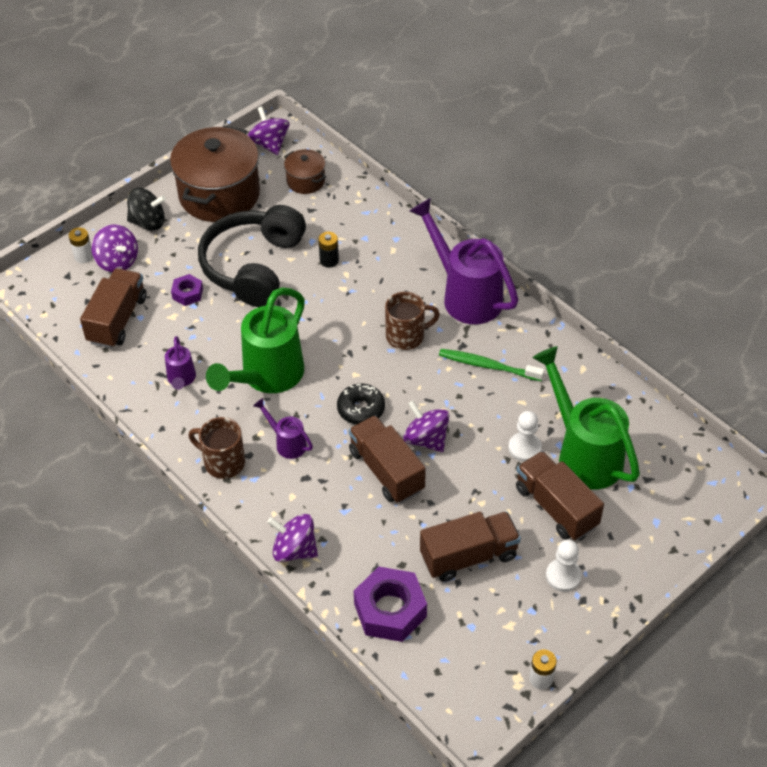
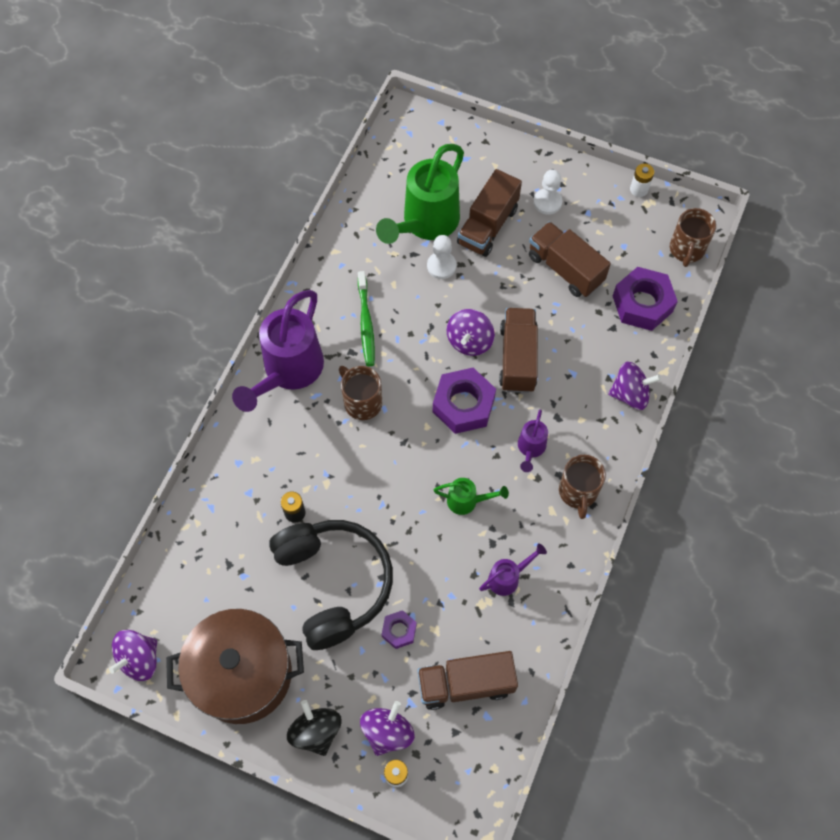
camera: 115 degrees left, 15 degrees up
black headphones [198,205,306,307] -> black headphones turned 105 degrees counterclockwise [269,520,393,650]
green watering can [206,288,305,393] -> green watering can [433,478,509,515], size x0.47
purple spinning top [268,514,318,562] -> purple spinning top turned 90 degrees counterclockwise [608,362,661,410]
brown pot [284,149,326,194] -> none
black donut [337,383,385,424] -> purple nut [433,368,496,434]
brown truck [349,415,426,503] -> brown truck turned 150 degrees clockwise [499,308,538,393]
none -> brown mug [670,208,716,267]

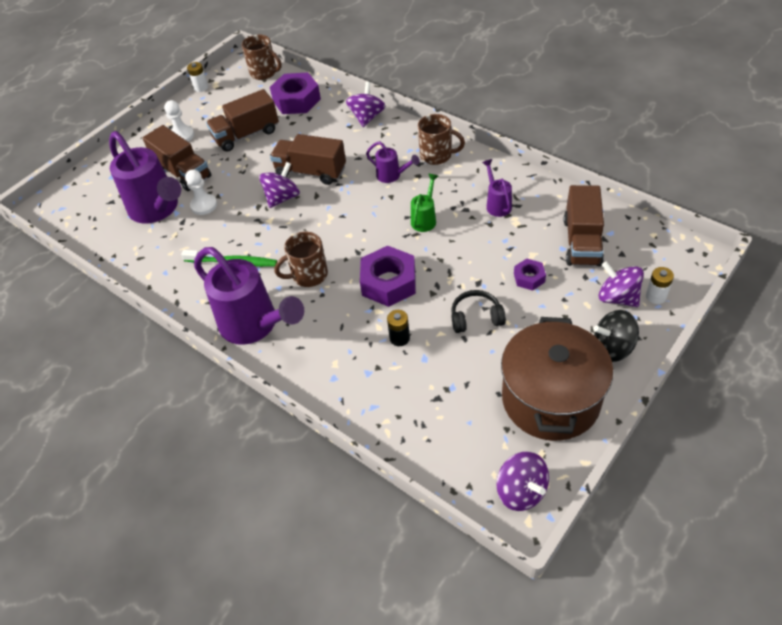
camera: 70 degrees left, 15 degrees down
black headphones [269,520,393,650] -> black headphones [451,290,506,333], size x0.46
green watering can [376,144,464,244] -> purple watering can [109,131,181,223]
purple nut [433,368,496,434] -> purple nut moved to [360,246,416,307]
purple spinning top [446,309,495,356] -> purple spinning top turned 90 degrees counterclockwise [259,162,300,208]

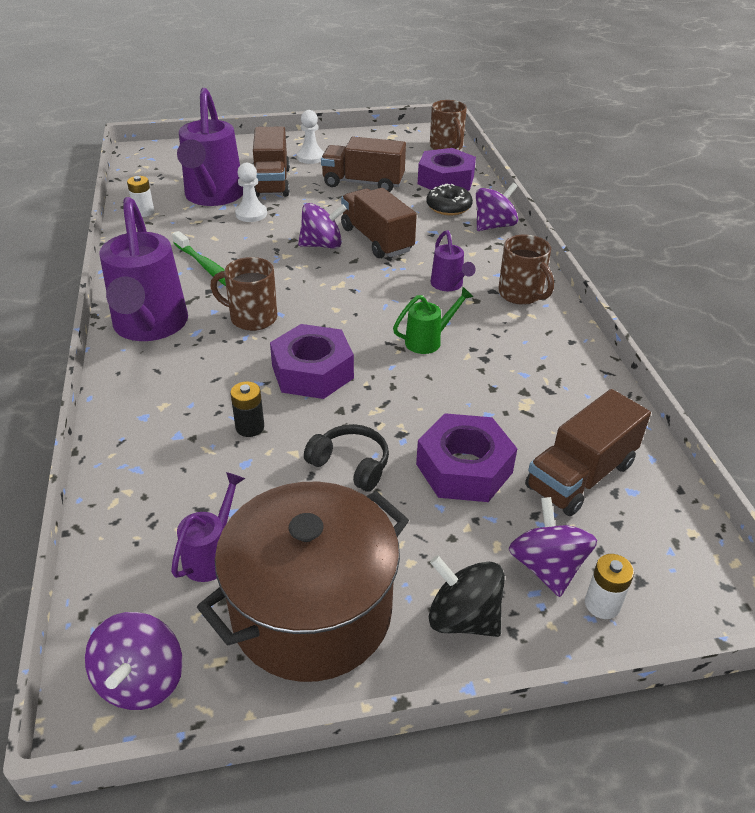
camera: 35 degrees right, 10 degrees down
white battery [187,62,208,92] -> white battery moved to [127,176,154,217]
purple watering can [482,159,512,217] -> purple watering can moved to [171,472,245,582]
purple nut [514,259,546,290] -> purple nut [416,413,517,502], size x1.91
none -> black donut [426,184,473,215]

